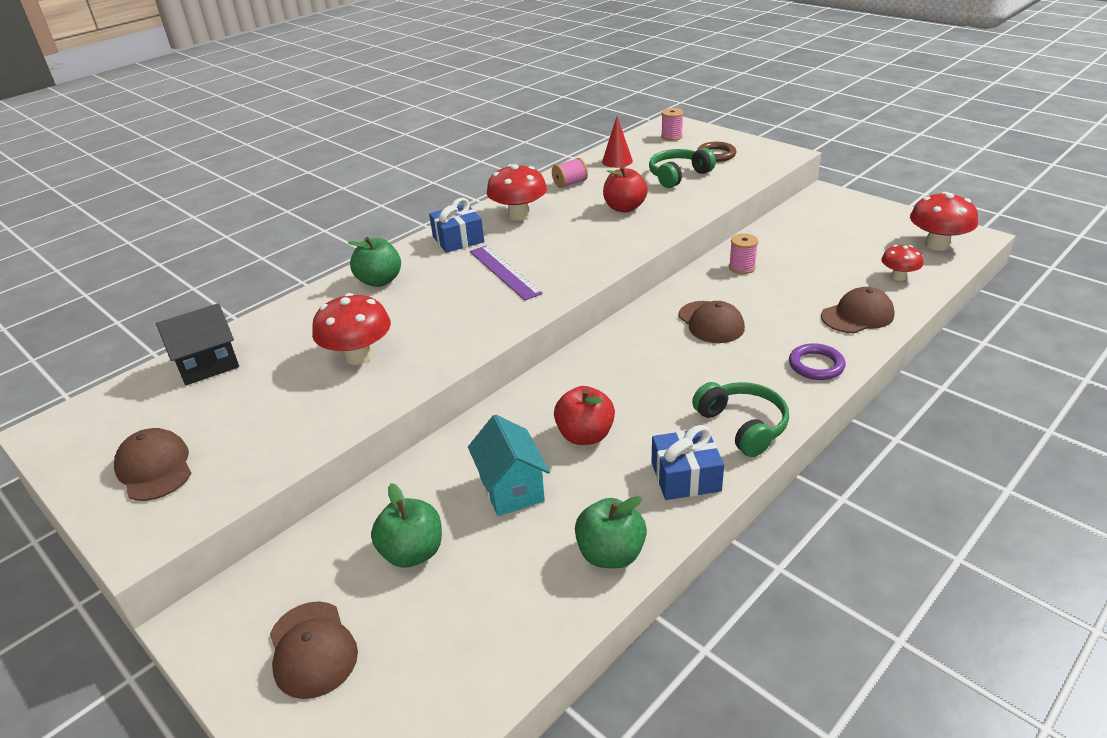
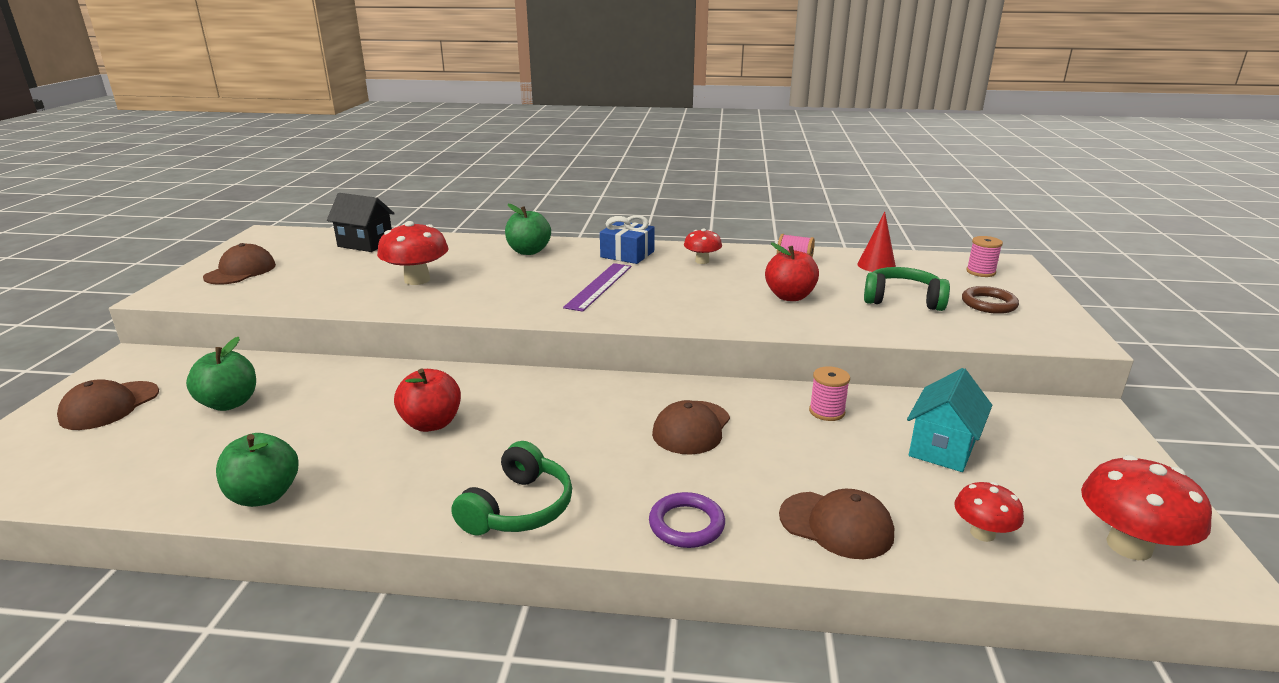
camera: 50 degrees right, 10 degrees down
turquoise house [468,414,550,516] -> turquoise house moved to [907,368,992,472]
red mushroom [487,164,547,221] -> red mushroom [684,228,722,264], size x0.60
blue gift [652,425,724,500] -> none

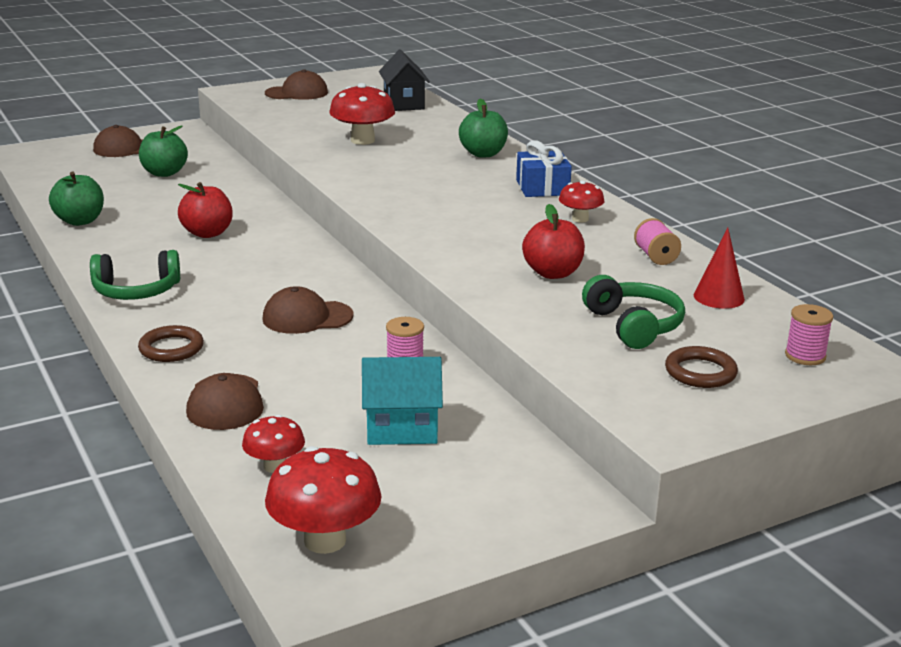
camera: 55 degrees right, 0 degrees up
purple ruler [563,263,631,312] -> none
purple ring [649,492,725,548] -> brown ring [138,325,204,362]

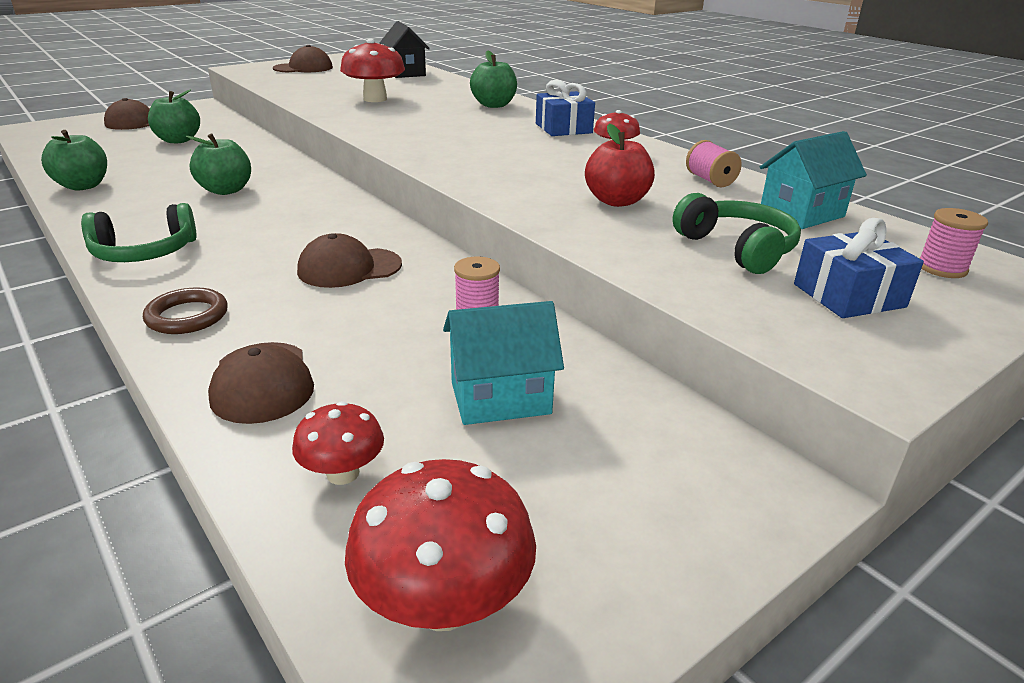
camera: 10 degrees left, 5 degrees up
red apple [178,182,233,238] -> green apple [186,133,251,195]
brown ring [665,346,738,388] -> blue gift [794,218,924,318]
red cone [694,228,745,309] -> turquoise house [760,131,867,229]

